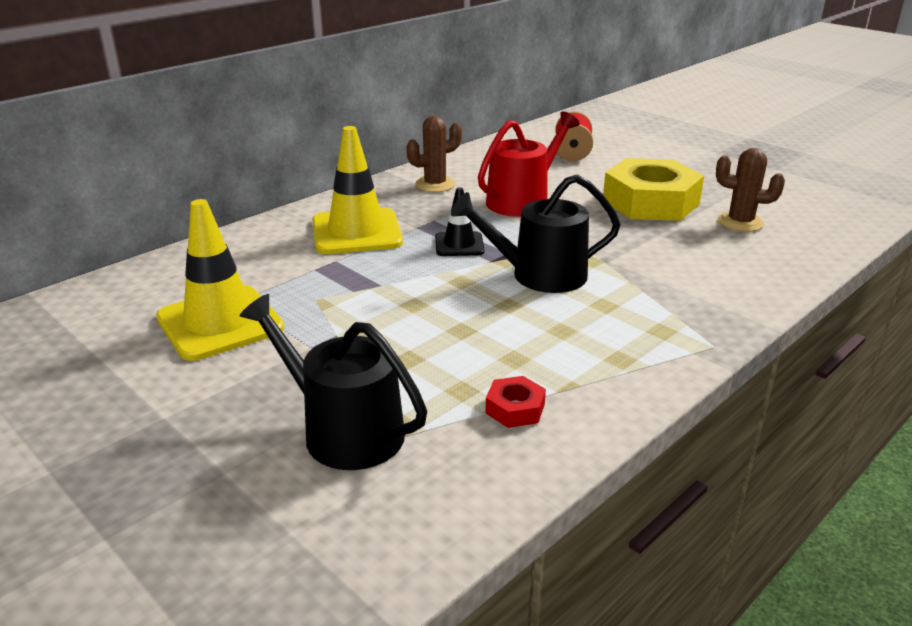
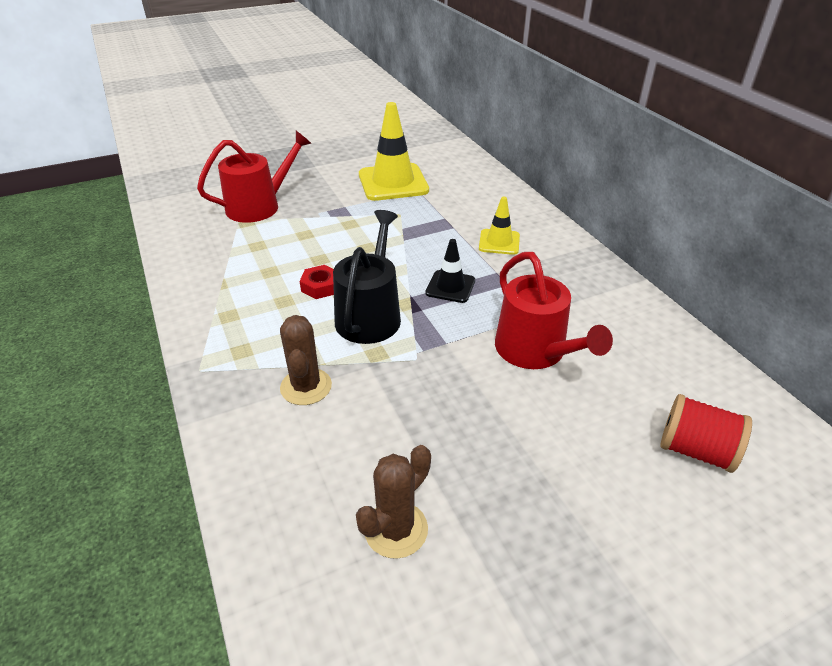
camera: 110 degrees right, 10 degrees up
black watering can [240,294,427,470] -> red watering can [197,131,312,223]
yellow traffic cone [312,126,403,254] -> yellow traffic cone [479,196,520,255], size x0.54
brown cactus [406,116,462,192] -> brown cactus moved to [280,315,332,405]
red nut [485,376,546,428] -> red nut moved to [300,265,334,299]
yellow nut [603,158,704,221] -> none

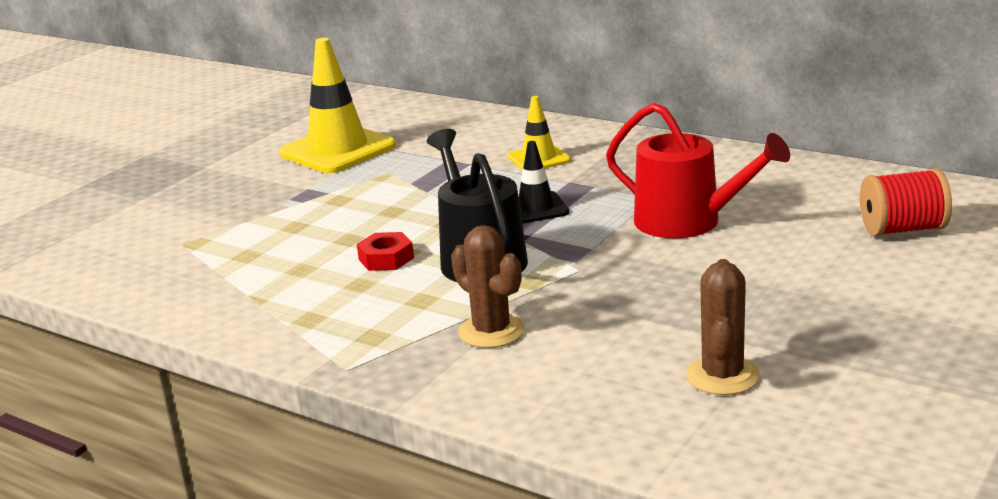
camera: 30 degrees left, 15 degrees down
red watering can [197,131,312,223] -> none

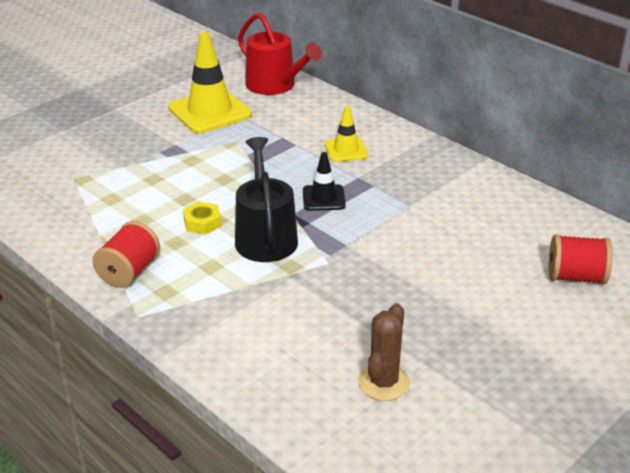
camera: 10 degrees right, 10 degrees up
red nut [357,232,414,271] -> yellow nut [183,201,222,235]
brown cactus [451,225,525,348] -> none
red watering can [606,103,790,238] -> red watering can moved to [238,12,322,95]
none -> red spool [92,221,160,288]

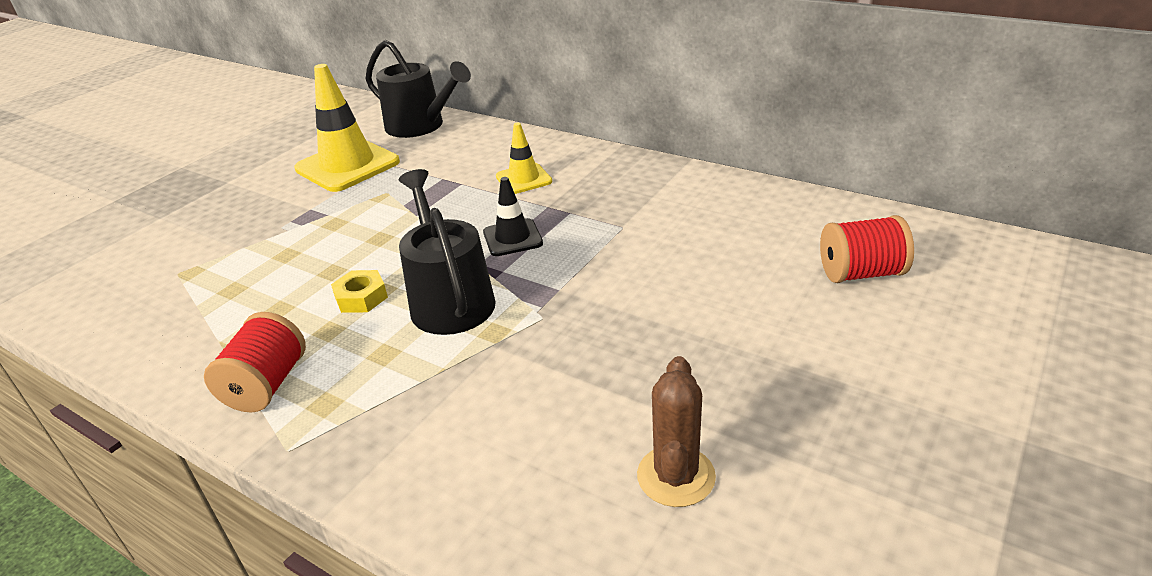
camera: 10 degrees left, 0 degrees up
red watering can [238,12,322,95] -> black watering can [366,40,471,138]

